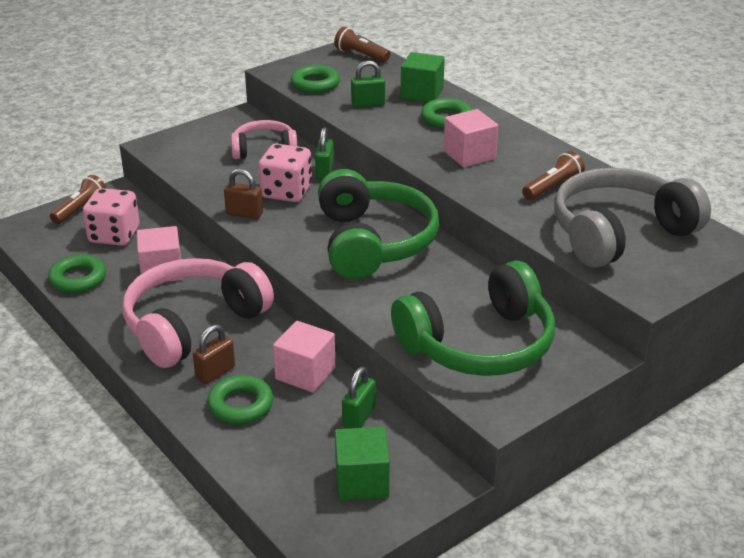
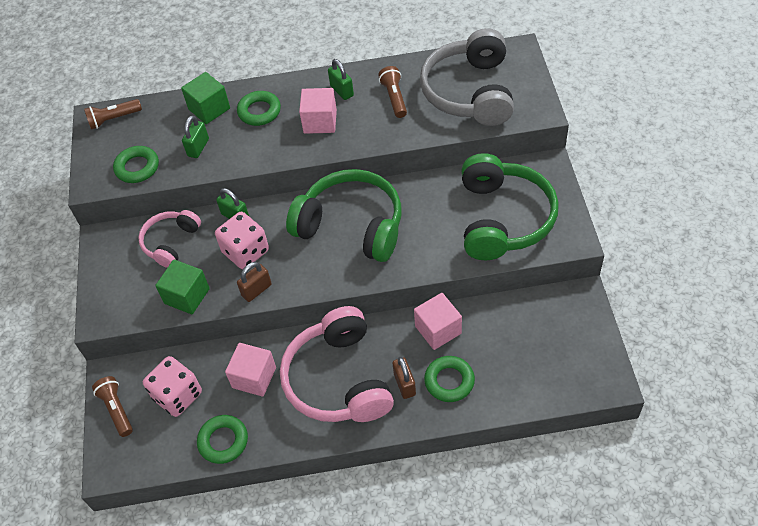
camera: 55 degrees left, 20 degrees up
green cube [335,427,390,500] -> green cube moved to [155,260,210,314]
green padlock [342,367,376,429] -> green padlock moved to [328,59,354,100]

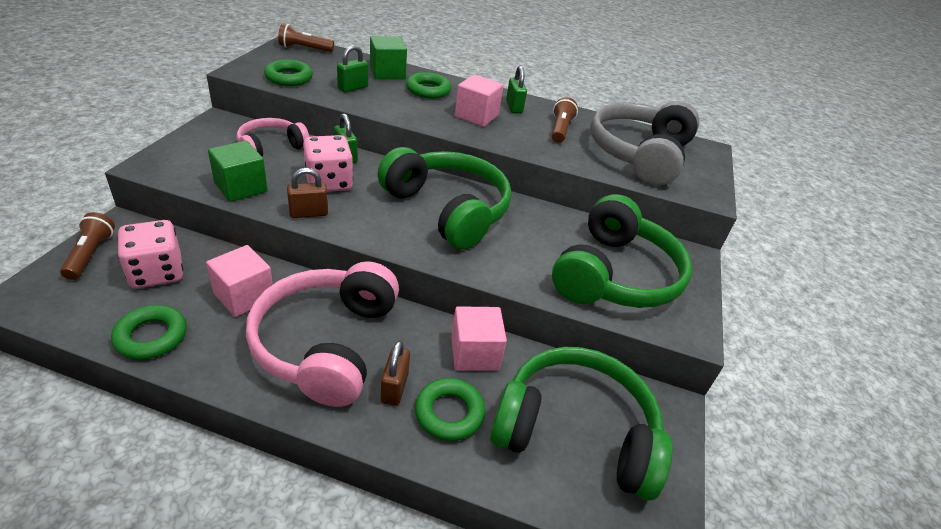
camera: 15 degrees right, 15 degrees down
none -> green headphones [490,347,673,501]

